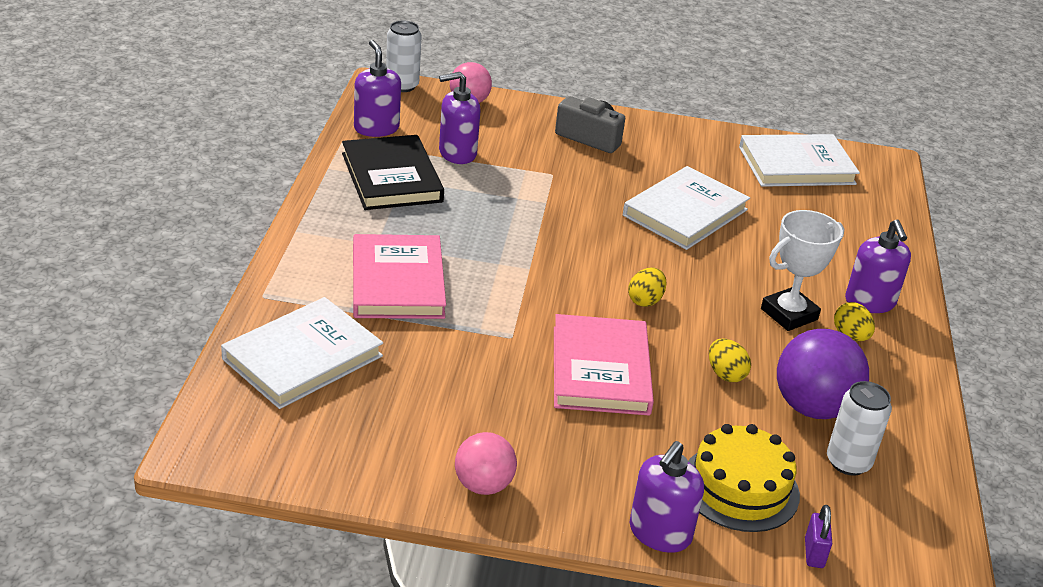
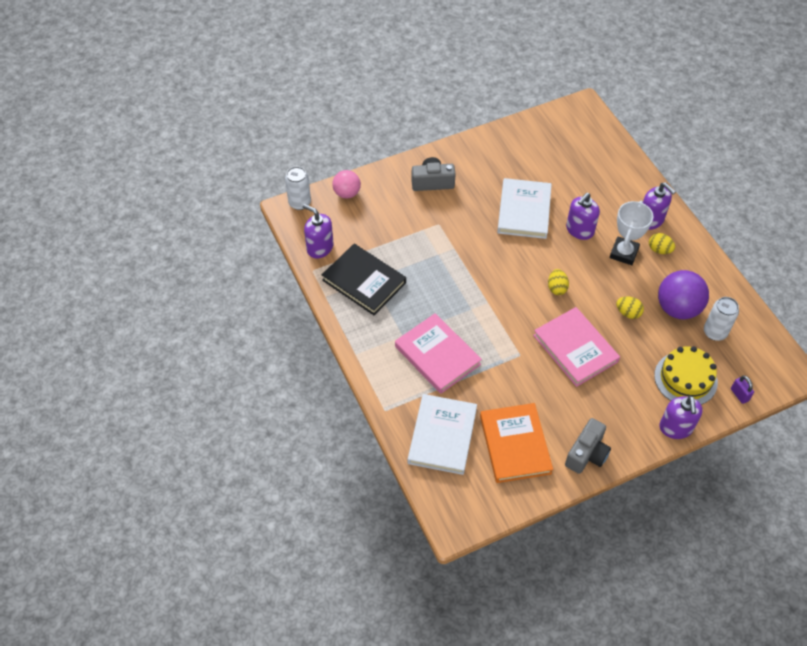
camera: 30 degrees left, 20 degrees up
purple soap dispenser [439,72,480,164] -> purple soap dispenser moved to [566,193,600,240]
pink ball [455,432,517,495] -> grey camera [565,418,611,474]
white book [739,134,860,187] -> none
none -> orange book [480,403,553,483]

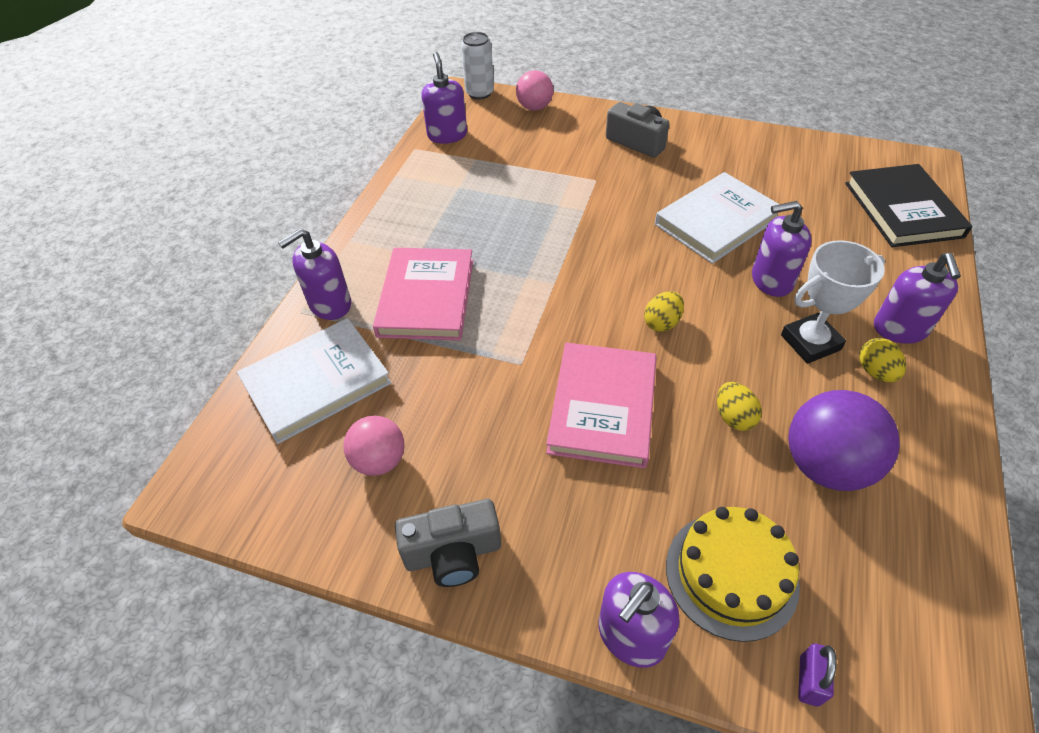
camera: 45 degrees right, 5 degrees down
black book [322,244,406,315] -> black book moved to [845,164,973,247]
orange book [480,403,553,483] -> pink ball [343,416,405,476]
white can [704,297,739,341] -> none
none -> purple soap dispenser [278,229,351,320]

